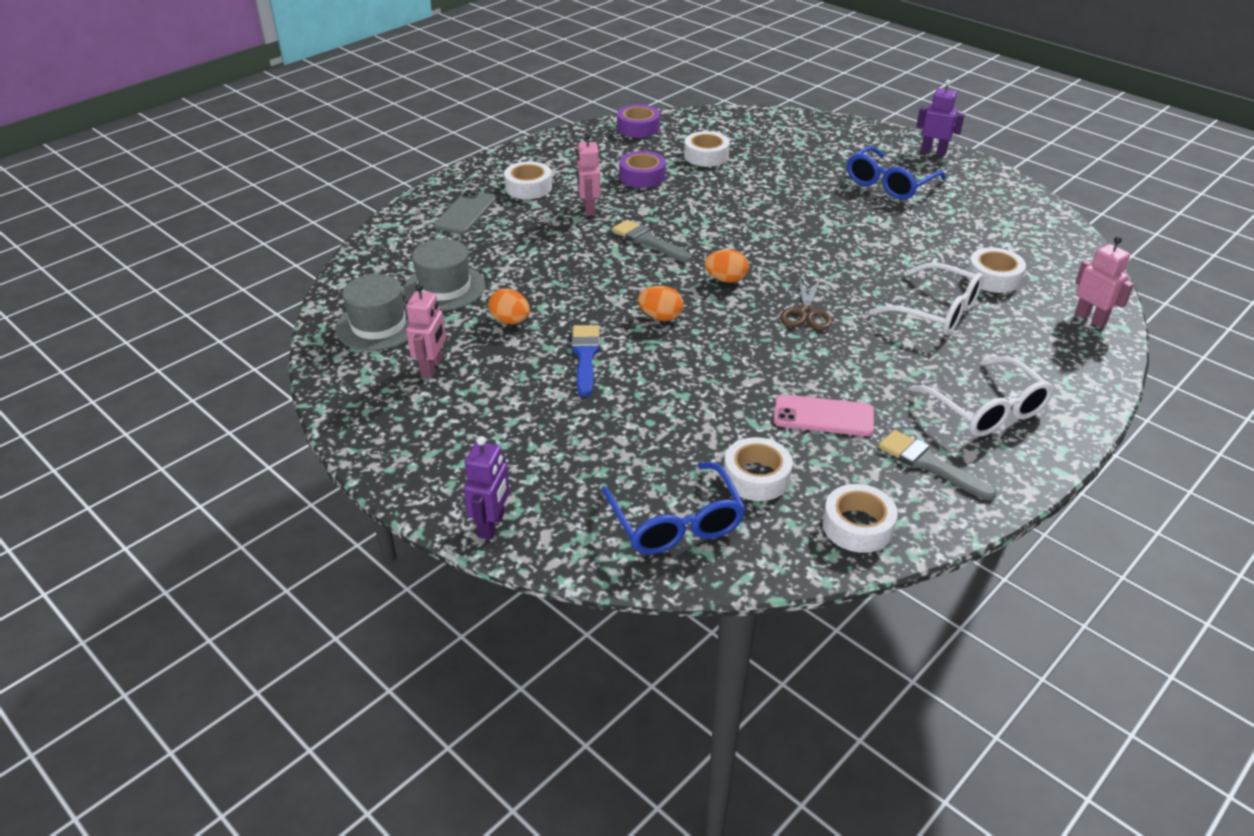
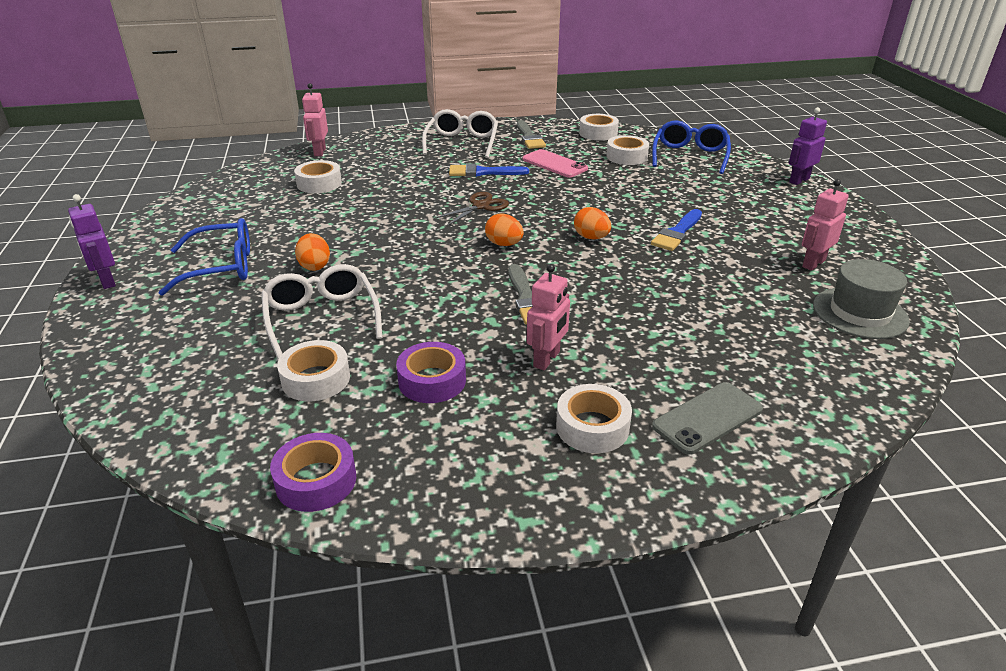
camera: 145 degrees left, 5 degrees down
grey hat [404,239,485,311] -> none
orange egg [488,288,530,324] -> orange egg moved to [295,233,330,271]
white glasses [868,262,983,335] -> white glasses moved to [261,264,382,360]
none -> blue brush [449,164,529,177]

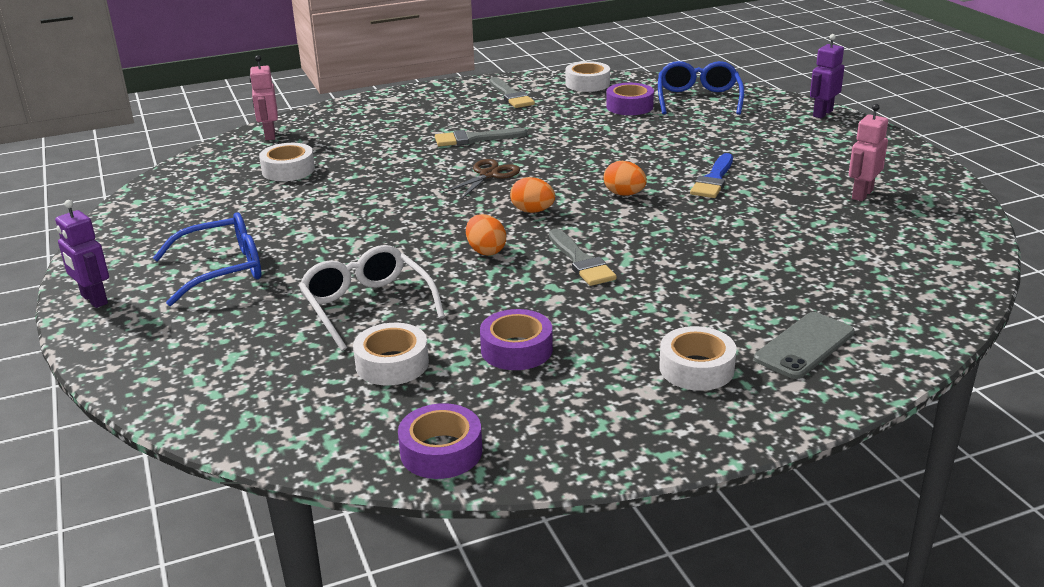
camera: 10 degrees left, 5 degrees down
orange egg [295,233,330,271] -> orange egg moved to [466,214,506,256]
white glasses [422,109,498,158] -> none
blue brush [449,164,529,177] -> grey brush [435,128,528,146]
pink phone [523,149,588,178] -> none
pink robot [527,264,570,370] -> none
white tape [606,135,649,165] -> purple tape [606,83,654,115]
grey hat [813,259,910,339] -> none

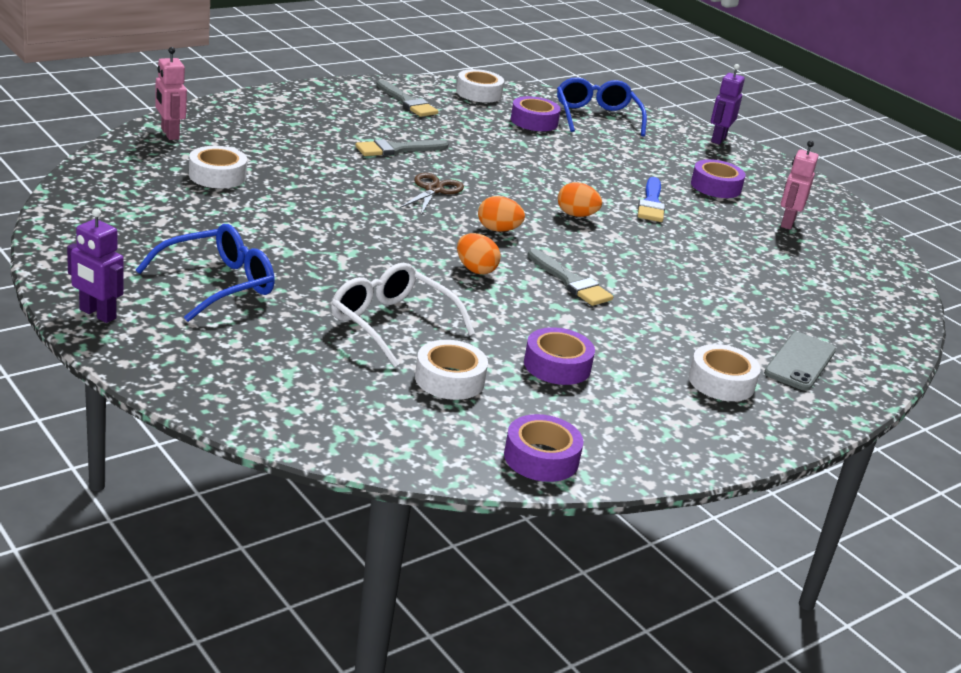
camera: 20 degrees left, 0 degrees up
none -> purple tape [691,159,745,198]

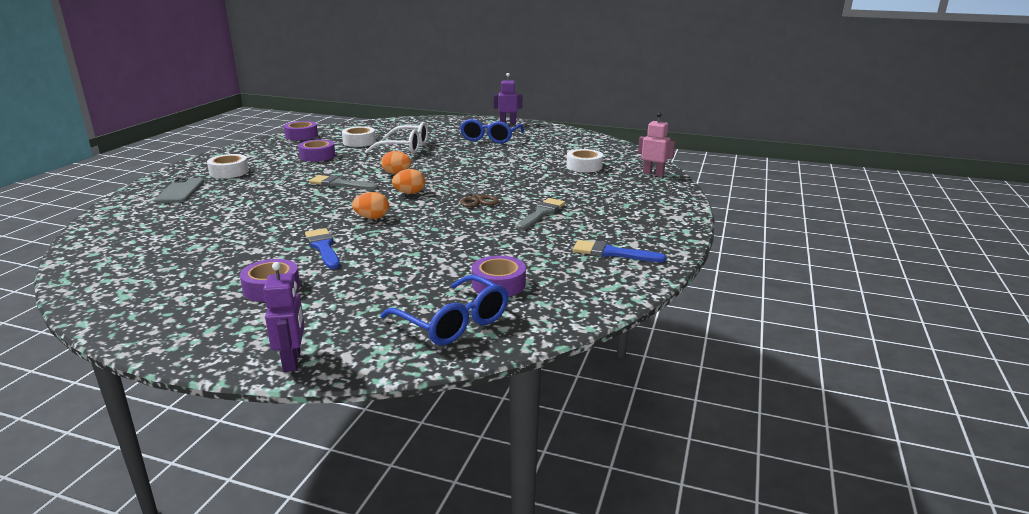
camera: 150 degrees right, 5 degrees down
grey brush [376,80,438,117] -> blue brush [573,240,666,262]
white tape [456,69,504,103] -> none
pink robot [781,140,818,230] -> none

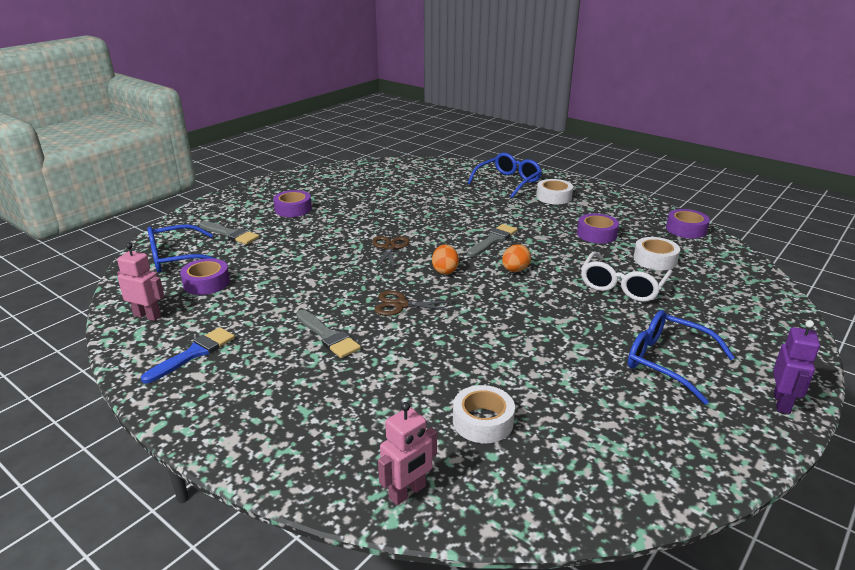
camera: 110 degrees right, 5 degrees up
grey phone [154,178,204,203] -> blue glasses [468,153,542,198]
purple robot [263,262,305,372] -> none
blue brush [305,228,340,269] -> none
orange egg [352,192,389,219] -> brown scissors [372,236,410,269]
none -> pink robot [117,243,165,321]
none -> grey brush [199,221,259,244]

